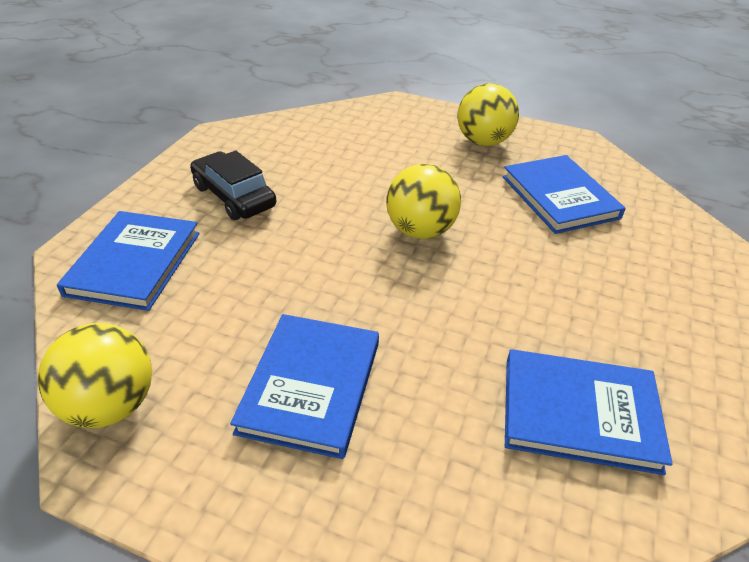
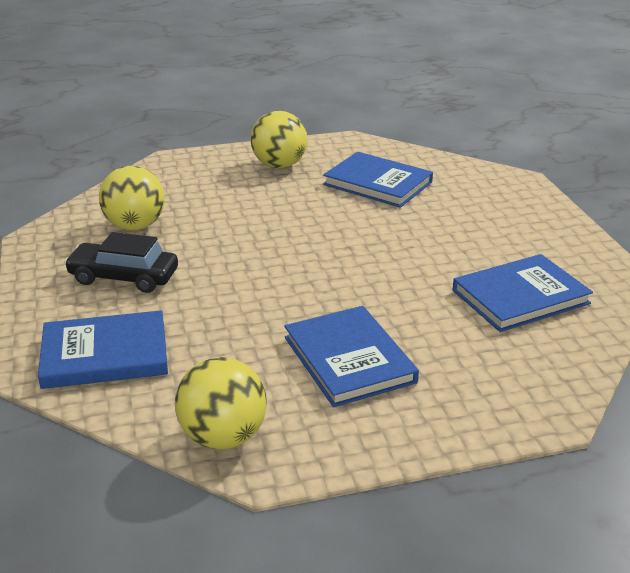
camera: 35 degrees left, 10 degrees down
blue book [57,211,200,311] -> blue book turned 75 degrees counterclockwise [38,310,168,389]
yellow ball [386,164,461,239] -> yellow ball moved to [99,166,165,230]

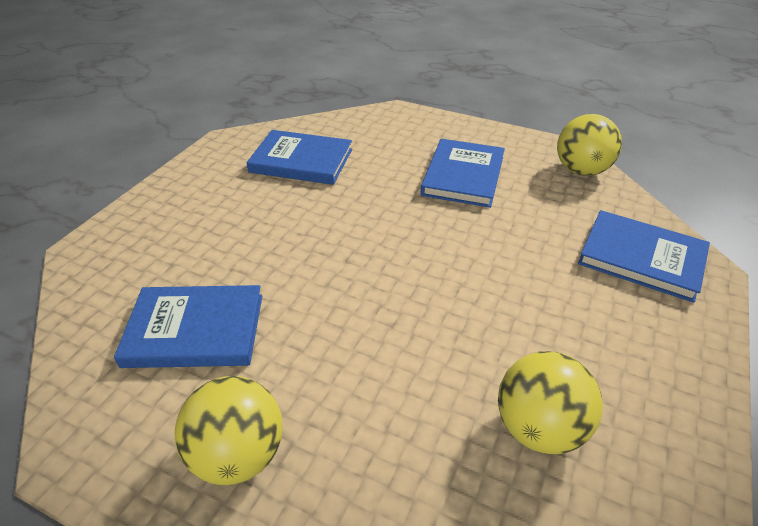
camera: 140 degrees left, 10 degrees up
black car [64,232,178,293] -> none
blue book [323,152,433,208] -> blue book turned 75 degrees counterclockwise [114,285,262,368]

